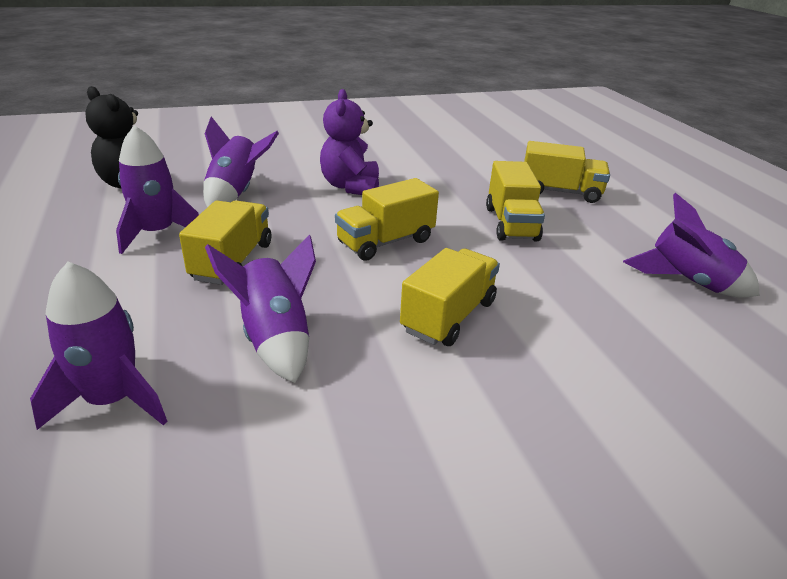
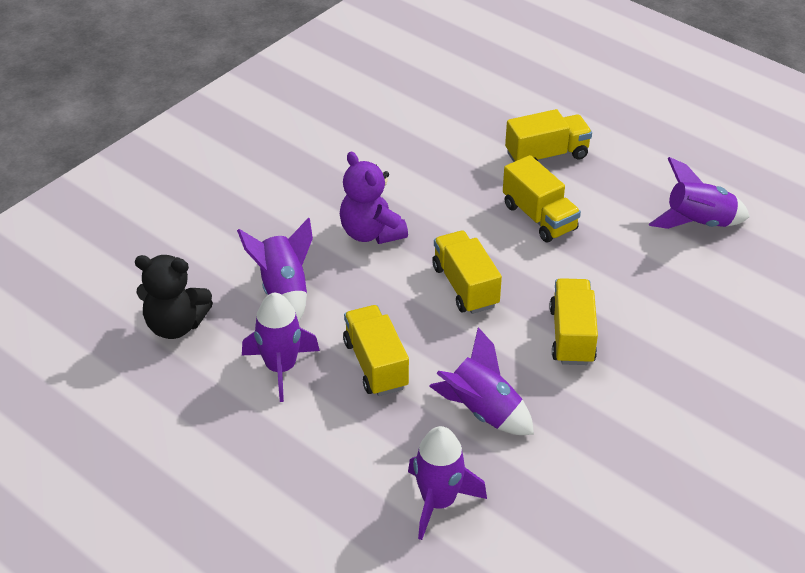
camera: 30 degrees left, 10 degrees up
yellow truck [335,178,439,261] -> yellow truck turned 135 degrees clockwise [432,231,502,314]

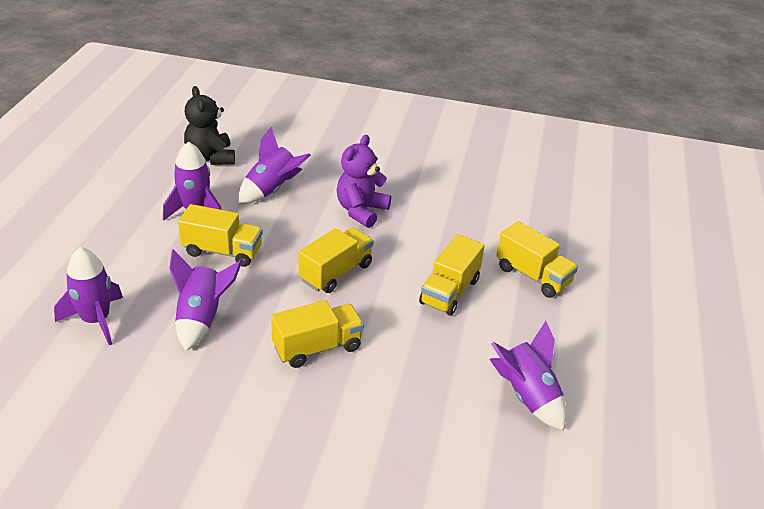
camera: 60 degrees right, 5 degrees down
yellow truck [343,305,409,396] -> yellow truck turned 60 degrees clockwise [178,204,263,267]

